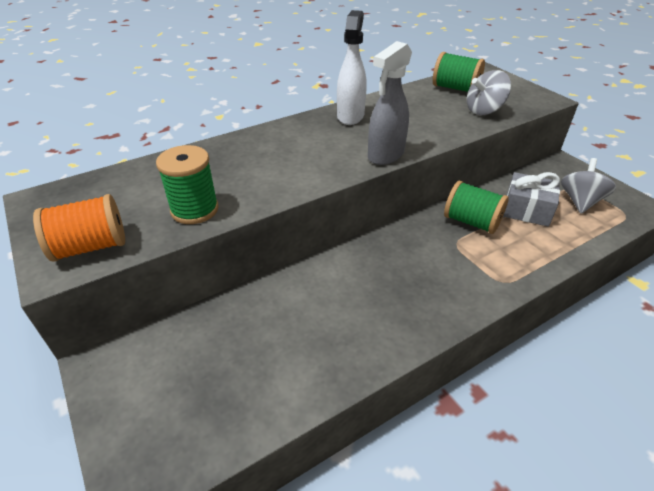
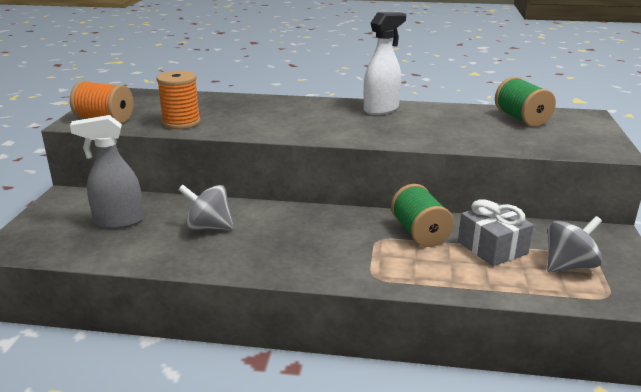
camera: 40 degrees right, 15 degrees down
green spool [156,145,219,224] -> orange spool [156,71,201,129]
grey spray bottle [368,41,412,165] -> grey spray bottle moved to [70,115,144,229]
grey spinning top [467,70,511,115] -> grey spinning top moved to [178,185,234,230]

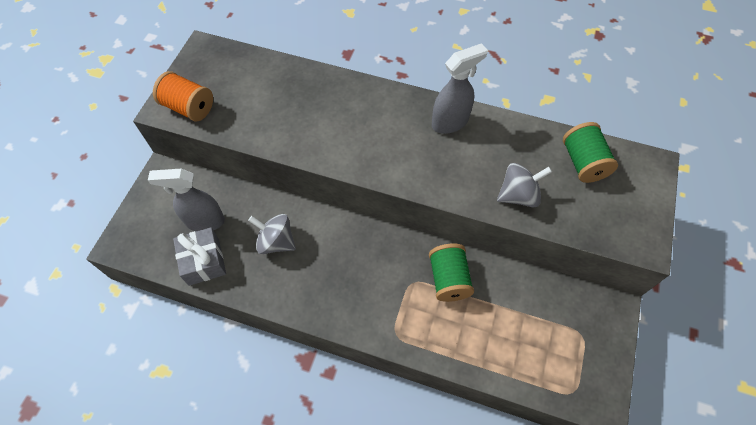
camera: 10 degrees right, 35 degrees up
orange spool [156,71,201,129] -> none
white spray bottle [364,12,406,115] -> grey spray bottle [432,43,488,134]
grey gift [458,199,534,266] -> grey gift moved to [173,227,226,286]
grey spinning top [547,216,602,273] -> grey spinning top moved to [497,163,552,208]

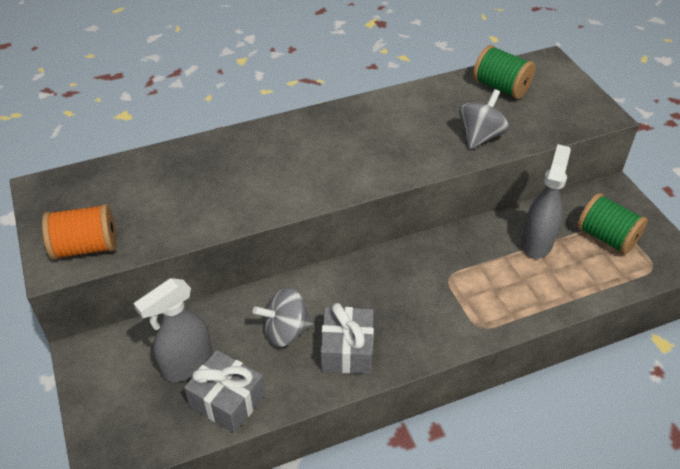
camera: 40 degrees left, 15 degrees down
green spool [429,243,474,302] -> green spool moved to [577,193,648,255]
grey spray bottle [432,43,488,134] -> grey spray bottle moved to [522,144,571,259]
none -> grey gift [321,303,374,374]

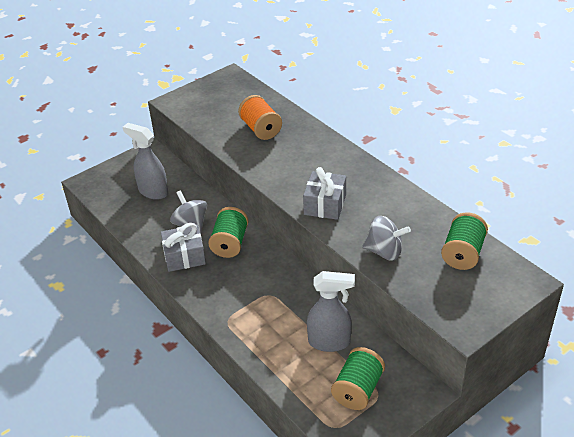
camera: 75 degrees right, 5 degrees down
orange spool [42,204,116,260] -> orange spool moved to [238,95,282,140]
grey gift [184,350,265,433] -> grey gift moved to [303,167,346,220]
none -> green spool [208,207,248,258]

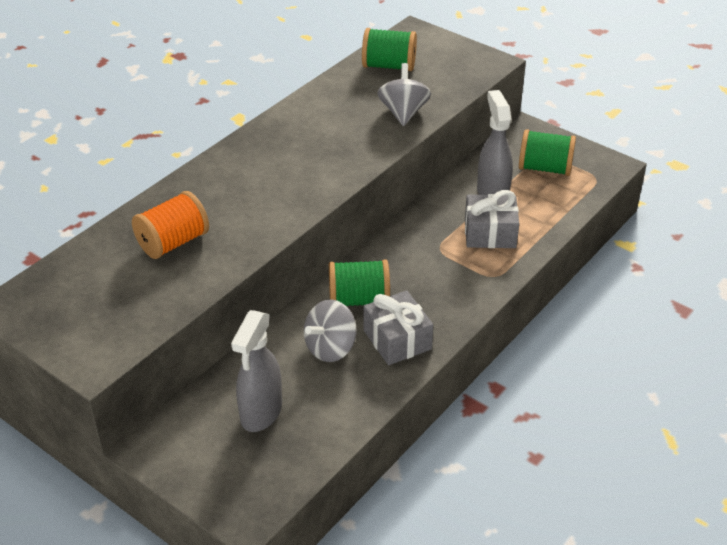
camera: 105 degrees left, 0 degrees up
grey gift [303,167,346,220] -> grey gift moved to [465,190,519,248]

